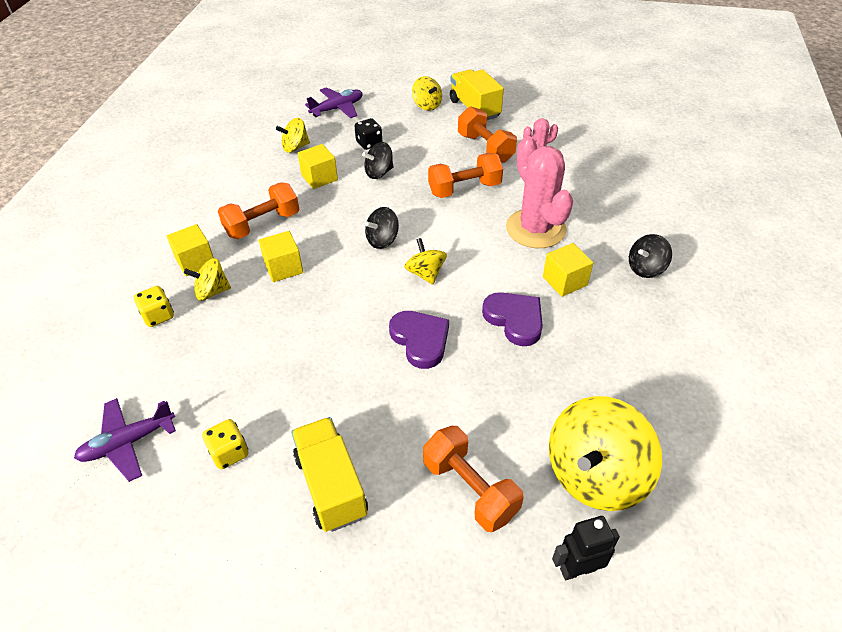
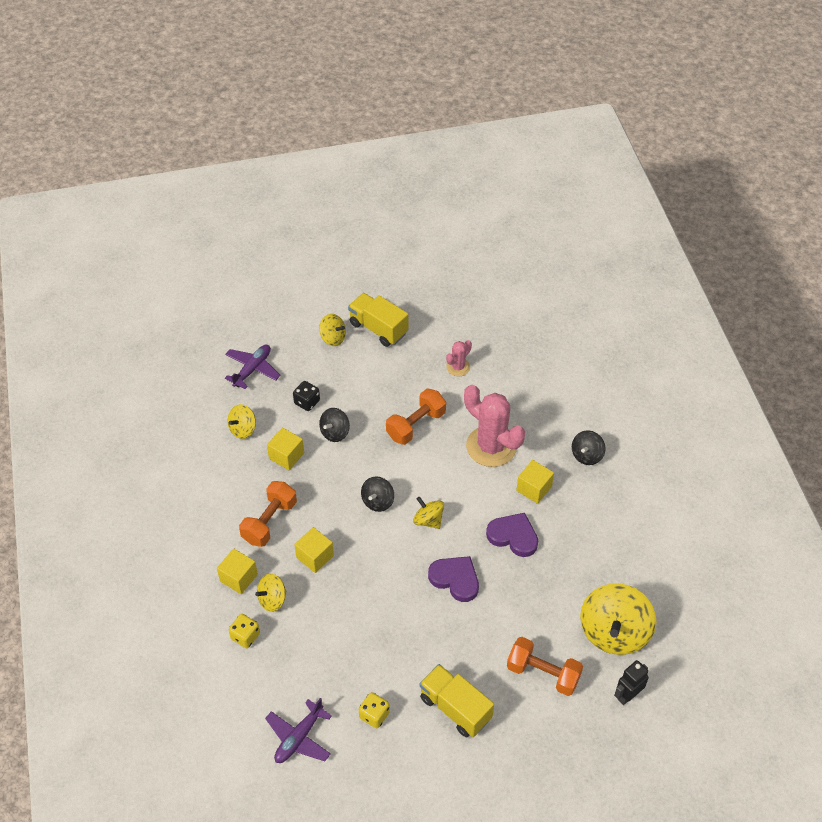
camera: 25 degrees left, 5 degrees up
orange dumbbell [458,106,517,163] -> none

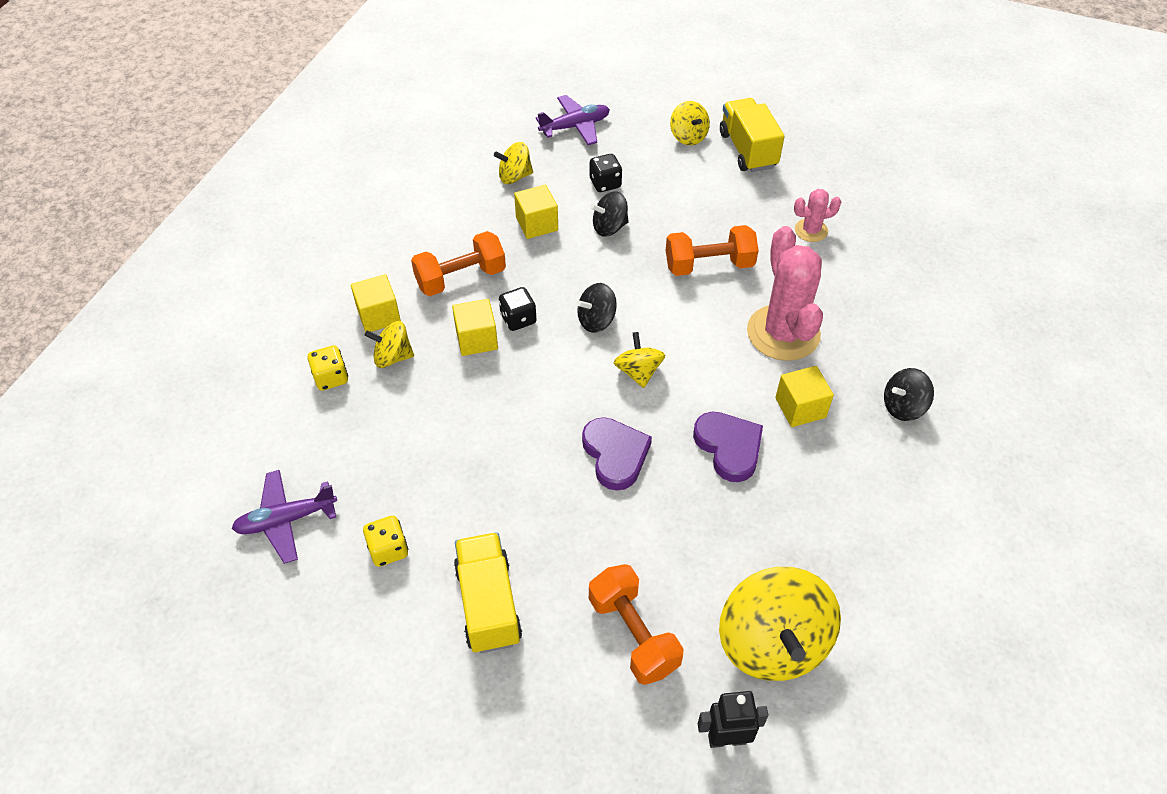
camera: 35 degrees right, 0 degrees up
yellow spinning top [580,583,656,655] -> yellow spinning top turned 60 degrees counterclockwise [719,567,841,681]
none -> black dice [499,287,537,331]

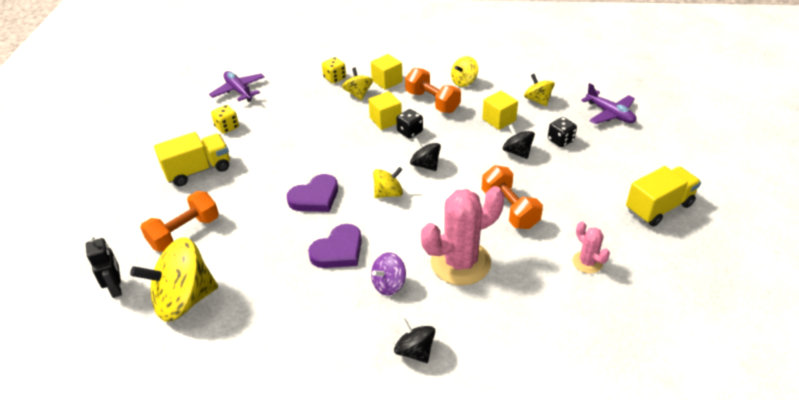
camera: 75 degrees right, 10 degrees down
yellow spinning top [670,101,710,145] -> yellow spinning top moved to [451,56,478,87]
yellow cube [775,366,834,427] -> purple spinning top [371,252,406,296]

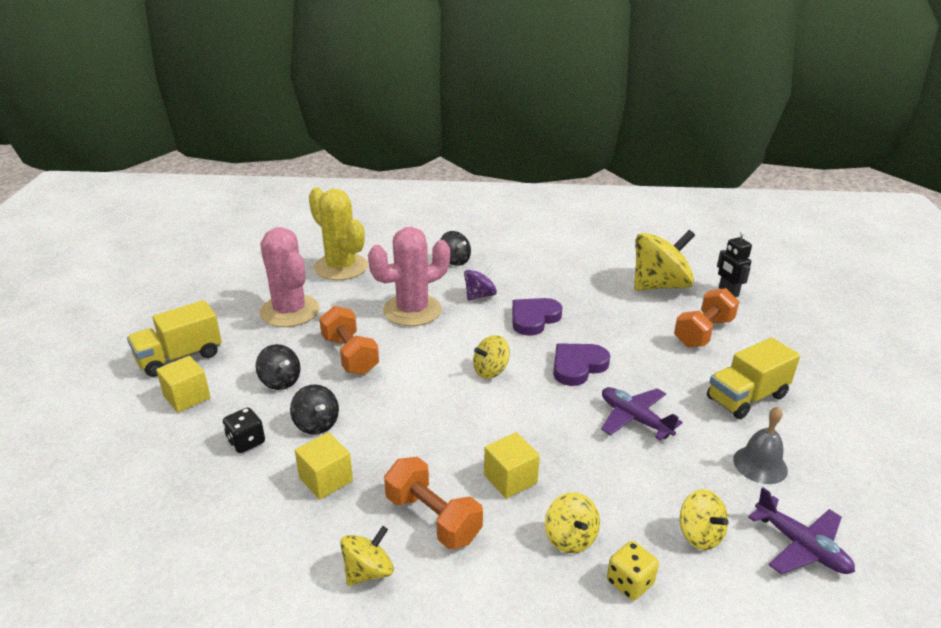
camera: 175 degrees right, 10 degrees down
yellow dice [211,105,239,134] -> grey bell [733,406,788,484]
yellow cube [371,54,403,90] -> yellow cube moved to [156,356,210,413]
black dice [396,109,423,139] -> none
black spinning top [410,138,441,171] -> black spinning top moved to [256,344,300,390]
yellow spinning top [524,74,554,106] -> yellow spinning top moved to [680,489,729,550]
pink cactus [572,221,610,274] -> pink cactus [260,227,319,327], size x2.03
purple plane [581,83,637,124] -> purple plane moved to [601,387,683,440]
none -> yellow cactus [309,187,368,280]

